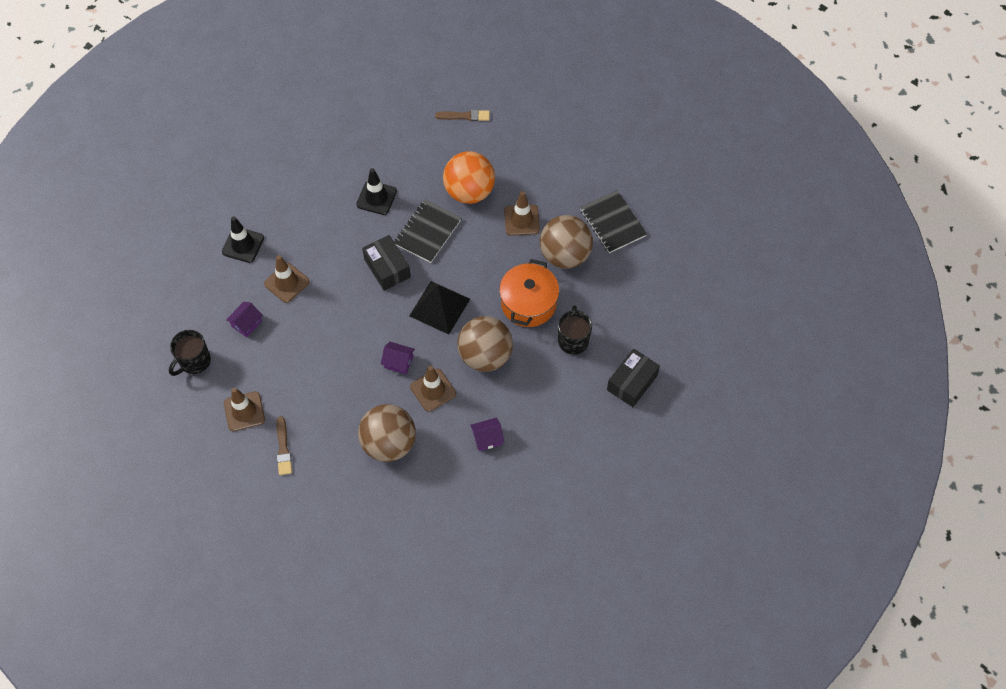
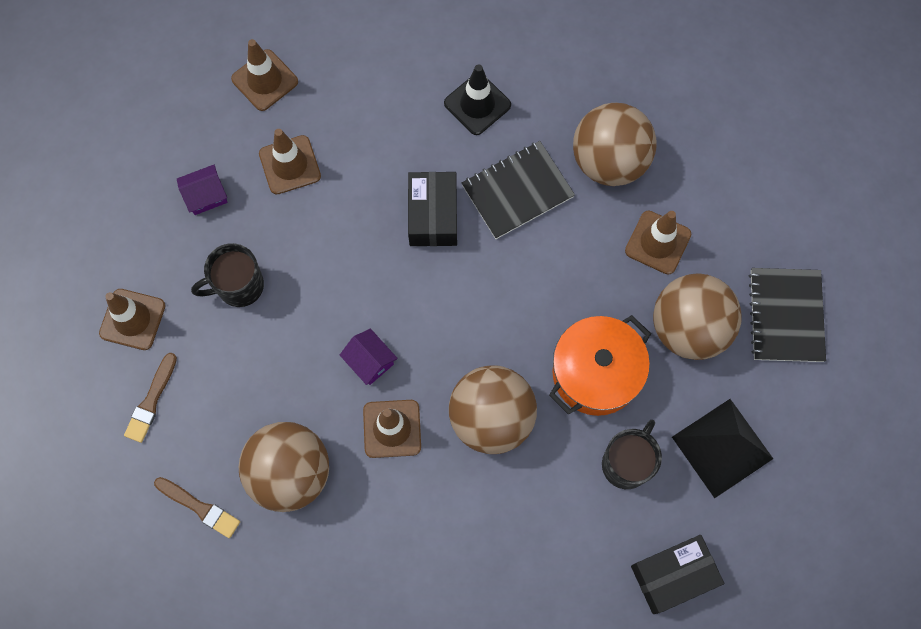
camera: 30 degrees right, 10 degrees up
black mug [169,330,211,376] -> black mug moved to [191,243,264,307]
black traffic cone [222,217,264,263] -> brown traffic cone [231,39,298,111]
black pyramid [409,281,470,335] -> black pyramid moved to [672,399,773,498]
brown brush [435,110,490,121] -> brown brush moved to [154,477,240,538]
orange ball [443,151,495,204] -> brown ball [573,103,657,186]
purple house [470,418,505,451] -> none

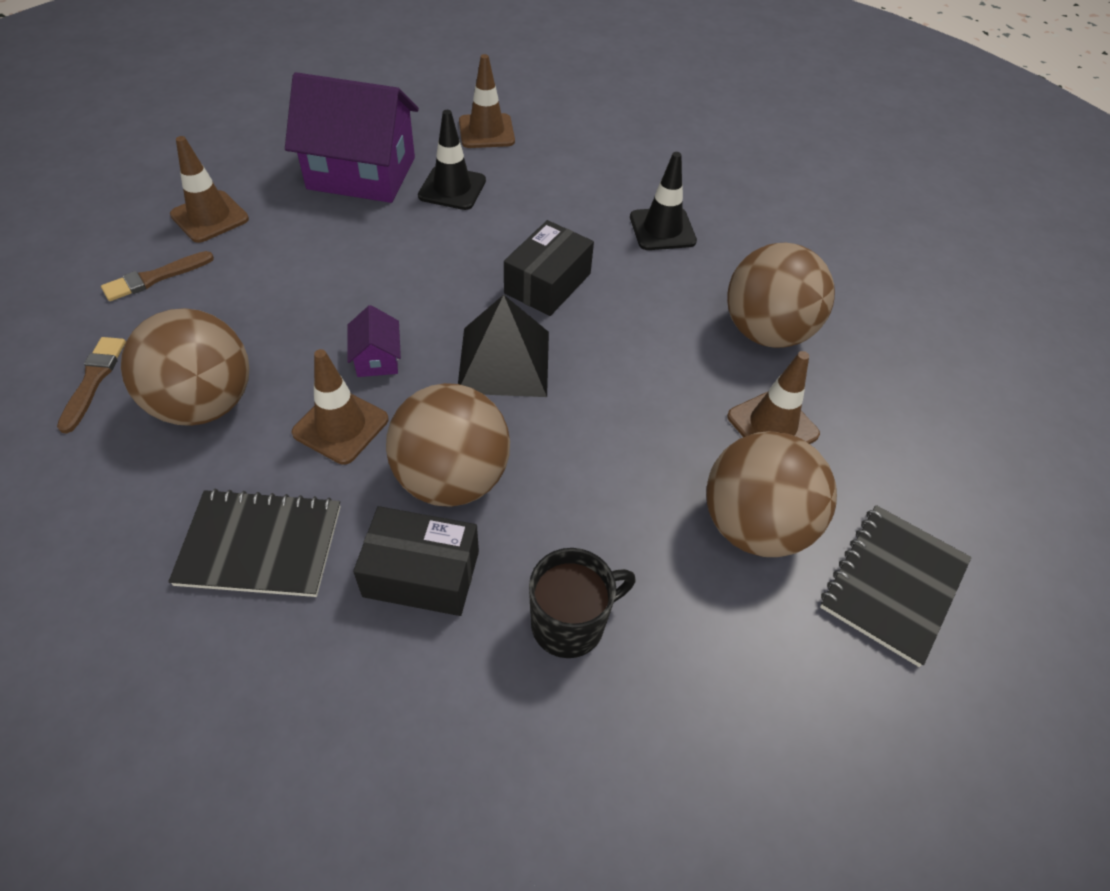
camera: 30 degrees right, 20 degrees down
brown brush [154,477,240,538] -> brown brush turned 150 degrees counterclockwise [57,337,126,433]
purple house [177,165,228,215] -> purple house [285,72,419,203], size x2.38
black mug [191,243,264,307] -> none
brown traffic cone [259,129,321,195] -> black traffic cone [418,110,486,210]
black notebook [462,141,575,239] -> black notebook moved to [168,489,341,597]
orange pot [549,315,651,416] -> none
black box [631,535,724,614] -> black box moved to [353,506,479,616]
black pyramid [672,399,773,498] -> black pyramid moved to [458,295,549,397]

